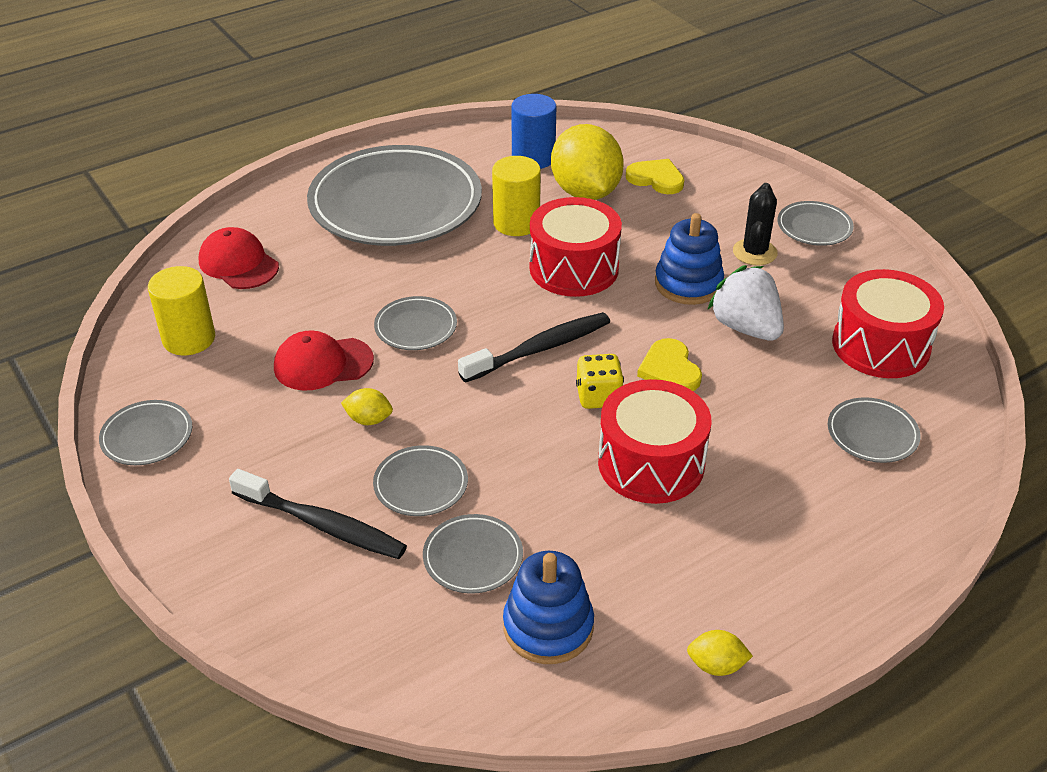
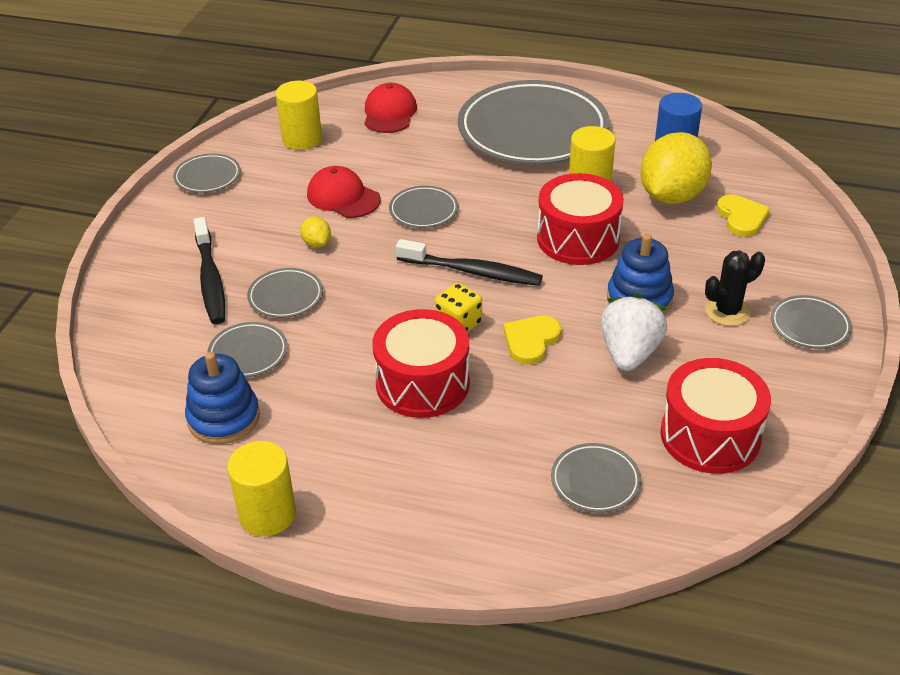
camera: 50 degrees right, 0 degrees up
yellow lemon [687,630,753,676] -> yellow cylinder [227,441,296,536]

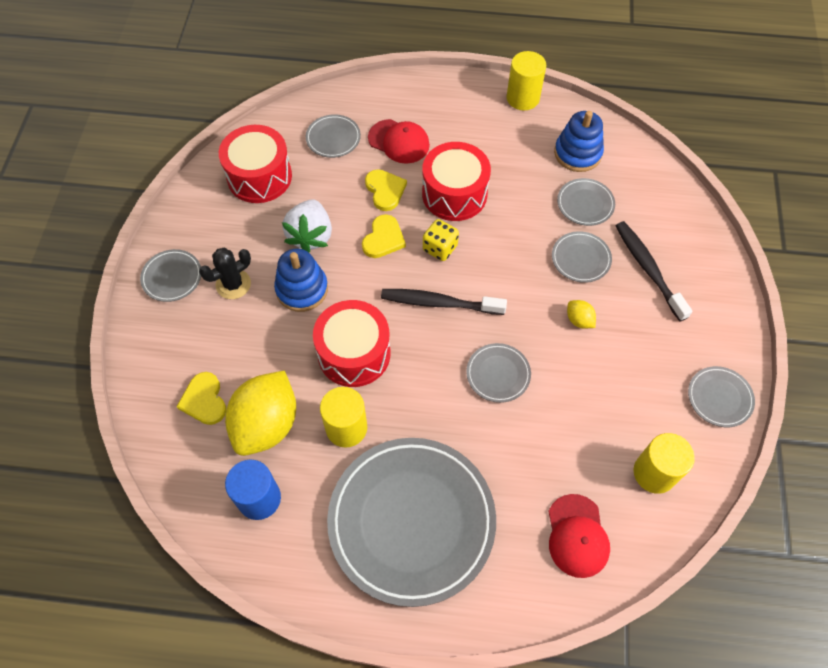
camera: 170 degrees right, 20 degrees up
red cap [307,166,381,218] -> red cap moved to [368,119,430,164]
none -> yellow heart [365,169,407,211]

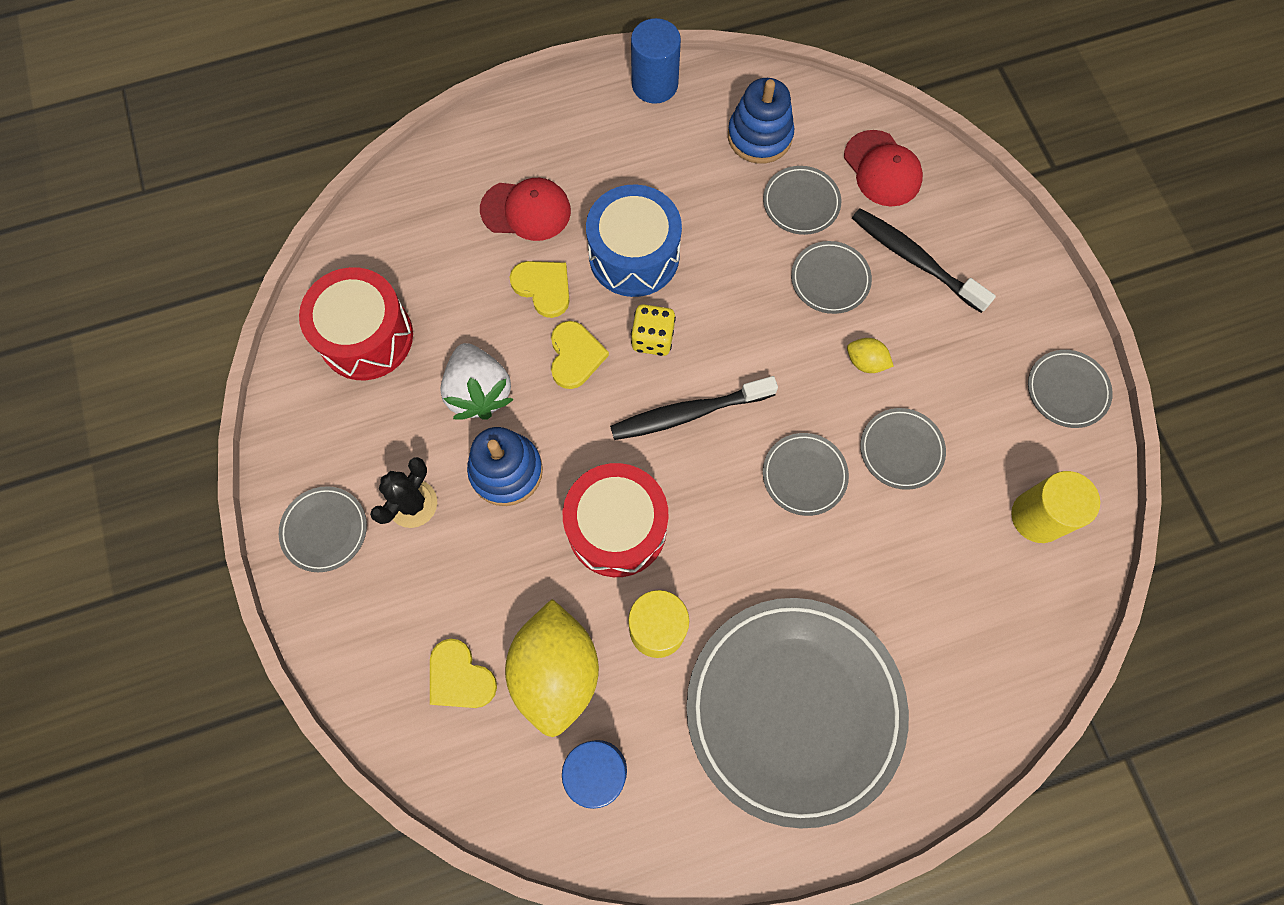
camera: 25 degrees left, 10 degrees up
grey plate [306,114,361,158] -> grey plate moved to [860,408,946,490]
red drum [422,142,491,221] -> blue drum [586,184,682,297]
yellow cylinder [506,51,546,110] -> blue cylinder [631,18,681,104]
red cap [548,494,610,578] -> red cap moved to [844,130,923,207]

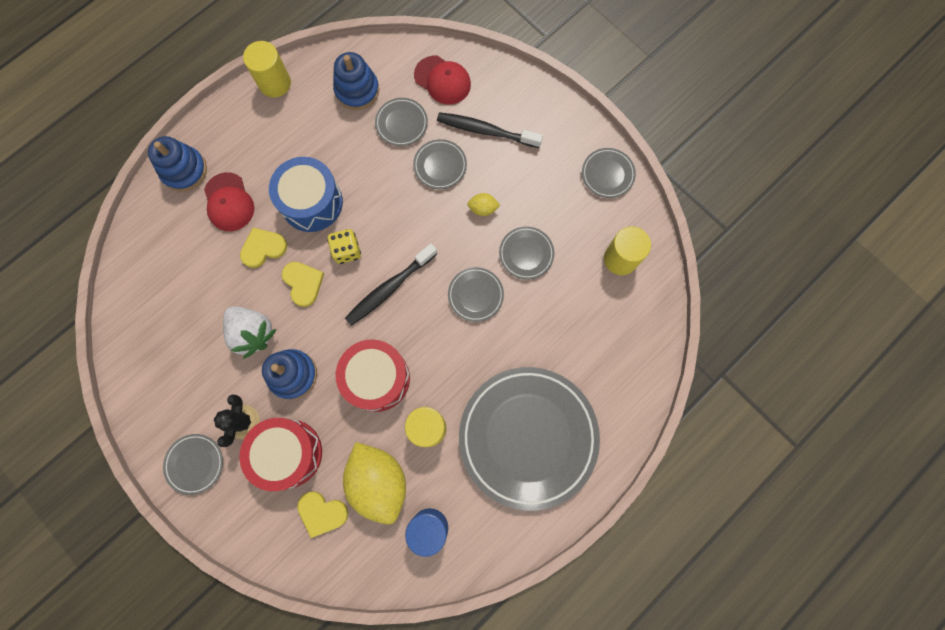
camera: 25 degrees left, 5 degrees up
red drum [299,267,413,380] -> red drum moved to [239,418,322,491]
red cap [480,178,571,241] -> red cap turned 90 degrees clockwise [204,172,255,231]
yellow heart [509,261,569,318] -> yellow heart turned 45 degrees counterclockwise [240,228,287,268]
blue cylinder [631,18,681,104] -> yellow cylinder [243,41,291,97]
none -> blue stacking toy [148,136,207,192]

